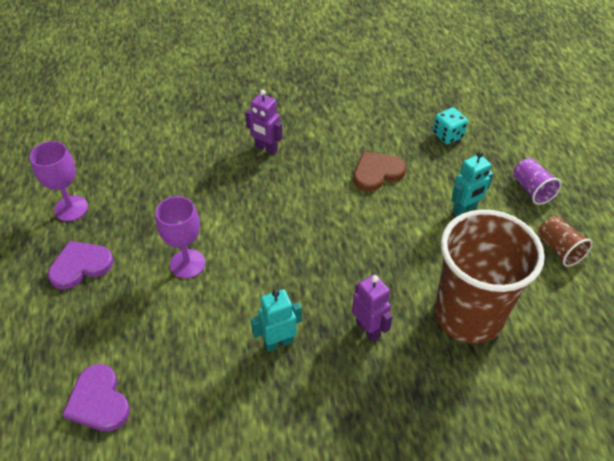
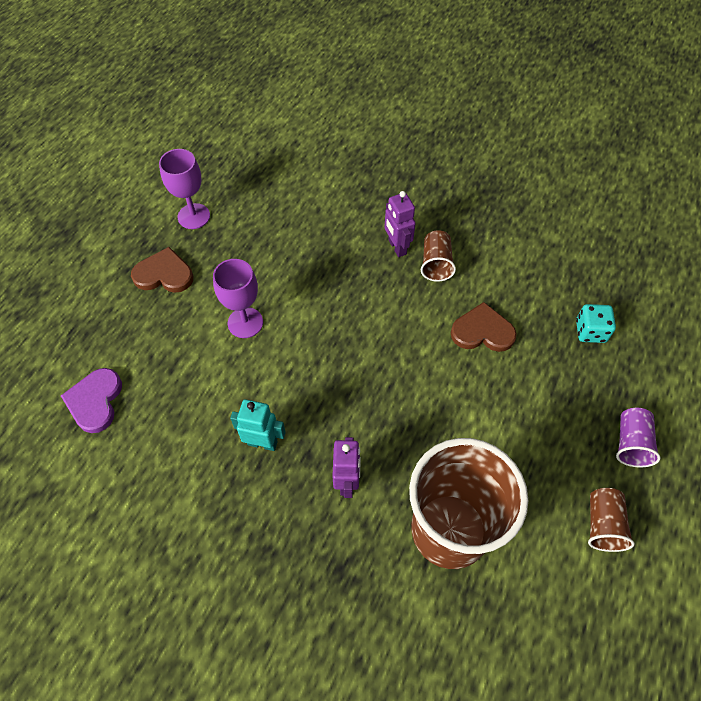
camera: 35 degrees right, 10 degrees up
purple heart [48,241,114,289] -> brown heart [131,247,193,293]
turquoise robot [451,151,493,216] -> none
none -> brown cup [421,230,456,282]

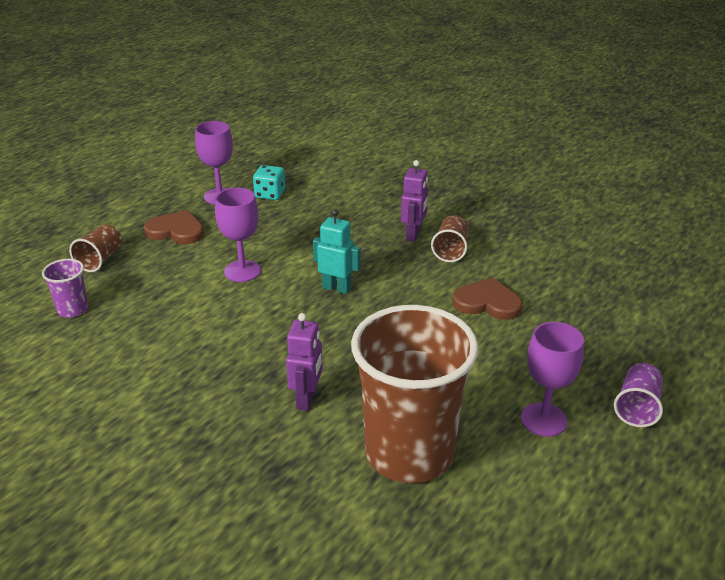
camera: 10 degrees right, 25 degrees down
purple heart [61,368,122,433] -> purple cup [42,259,88,318]
turquoise robot [230,399,286,451] -> turquoise robot moved to [313,209,361,294]
purple robot [384,191,416,257] -> purple robot turned 150 degrees counterclockwise [401,160,428,242]
turquoise dice [576,304,616,343] -> turquoise dice moved to [253,165,285,200]
brown cup [588,488,635,552] -> brown cup moved to [69,224,122,272]
none -> purple goblet [521,322,584,437]

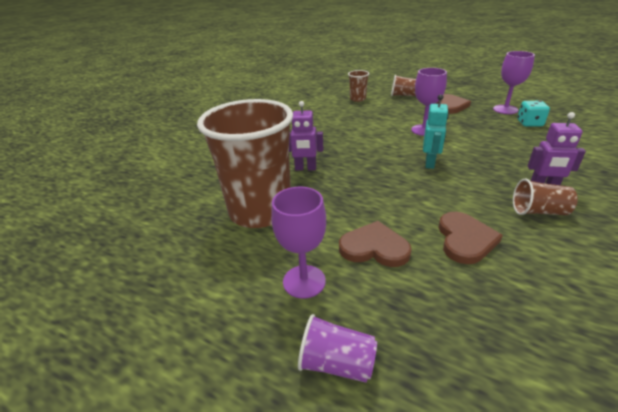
camera: 85 degrees right, 0 degrees up
purple cup [42,259,88,318] -> brown cup [348,70,369,102]
none -> brown heart [339,221,412,267]

